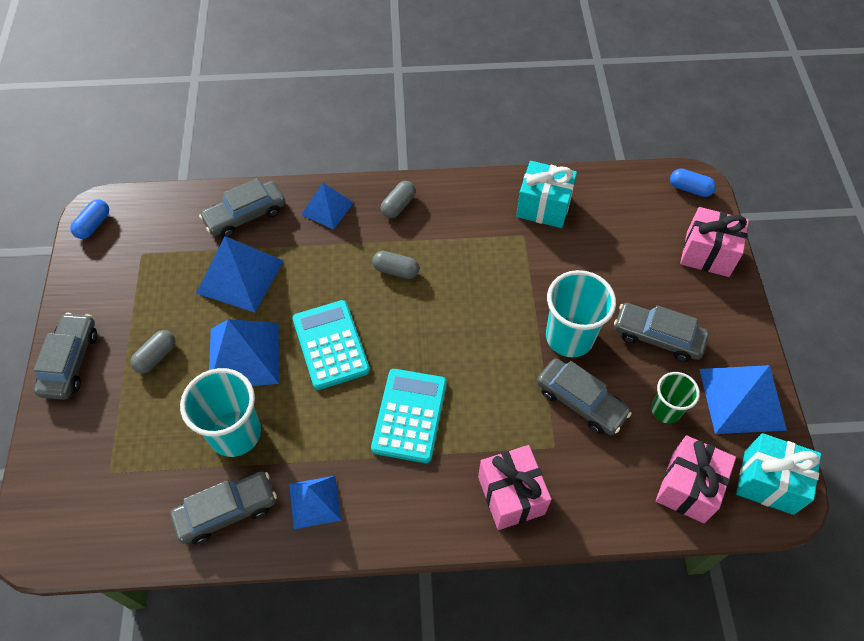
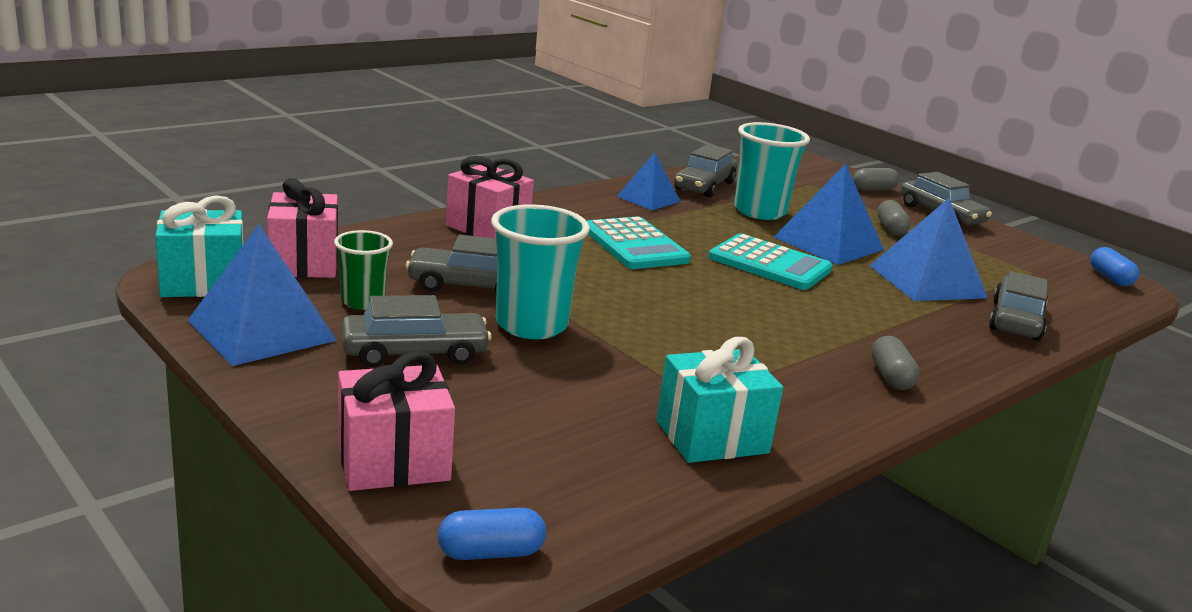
camera: 140 degrees right, 35 degrees down
blue pyramid [301,183,354,230] -> none
grey capsule [372,251,419,279] -> grey capsule moved to [852,168,899,191]

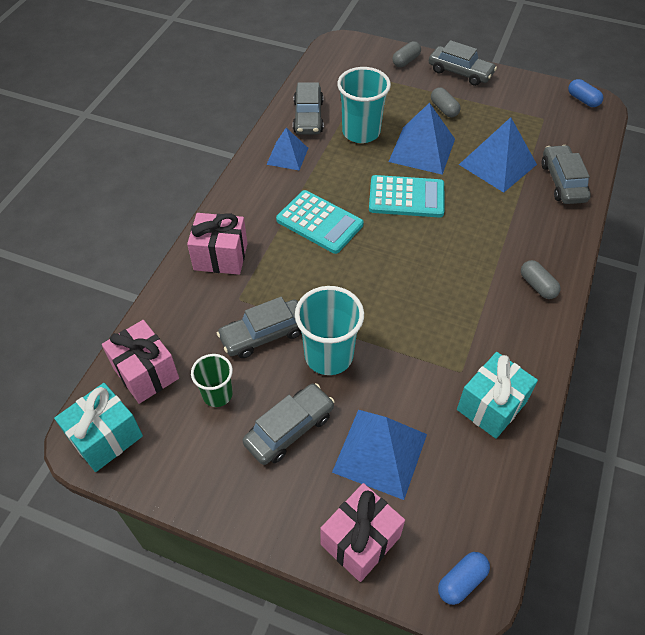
camera: 25 degrees left, 30 degrees up
blue pyramid [187,224,337,366] -> blue pyramid moved to [332,410,427,500]

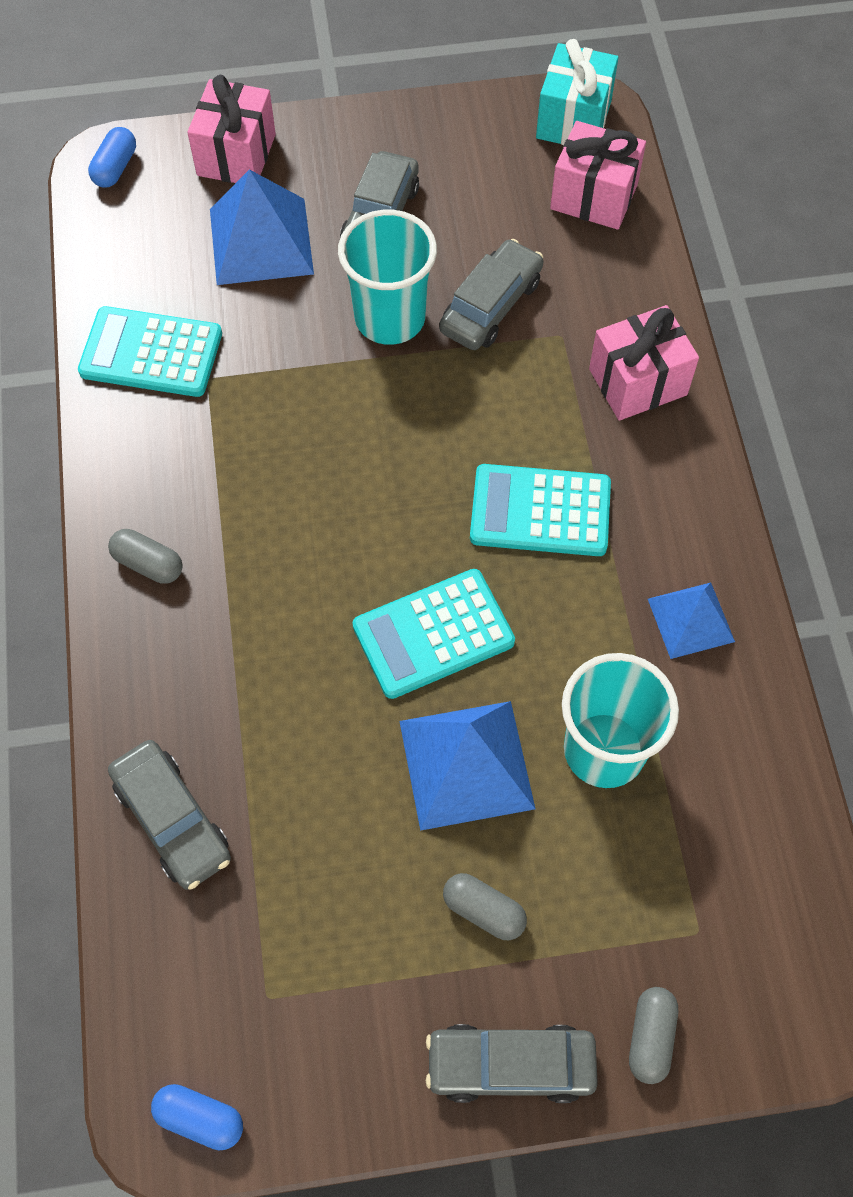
camera: 150 degrees right, 10 degrees up
green cup [191,354,233,407] -> none
grey car [293,82,323,135] -> none
turquoise gift [457,352,538,439] -> turquoise calculator [78,306,222,397]
blue pyramid [459,117,537,193] -> none

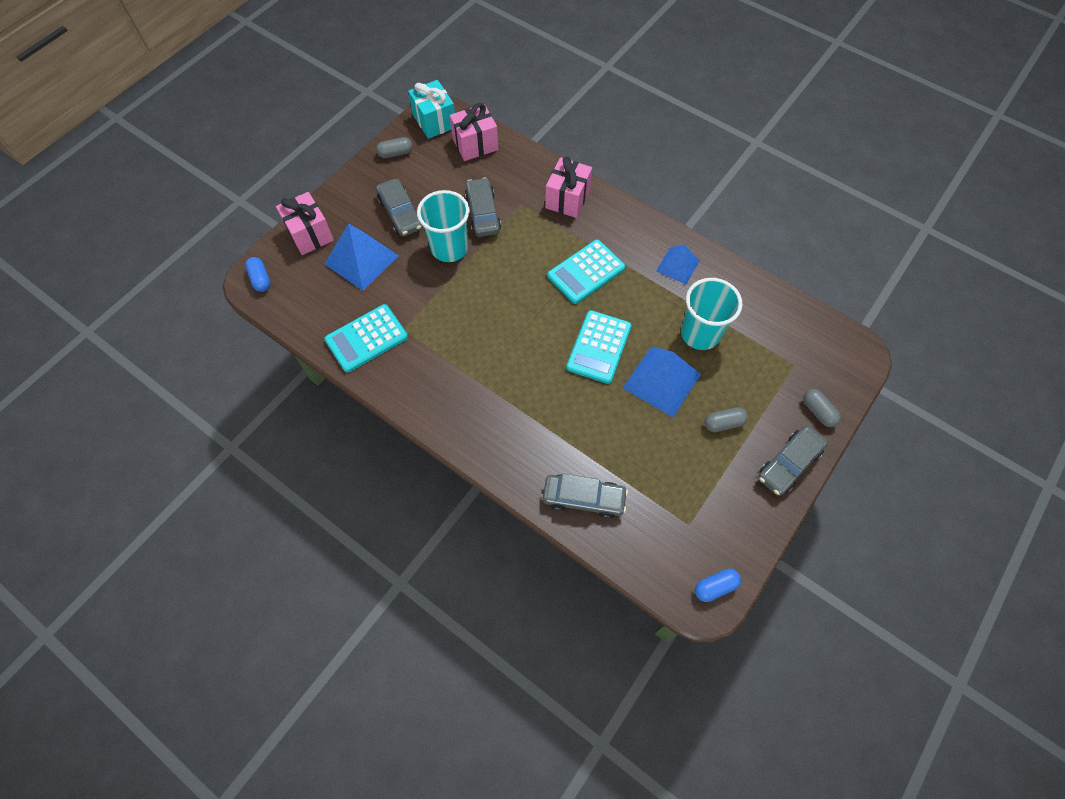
camera: 45 degrees left, 0 degrees up
grey capsule [108,529,183,584] -> grey capsule moved to [376,137,413,158]

